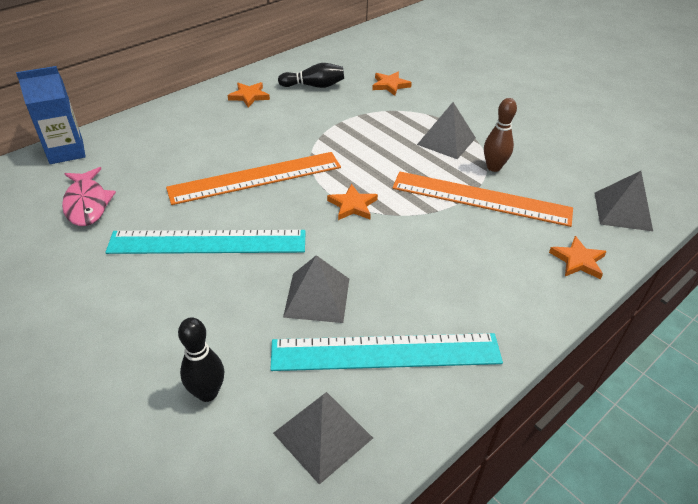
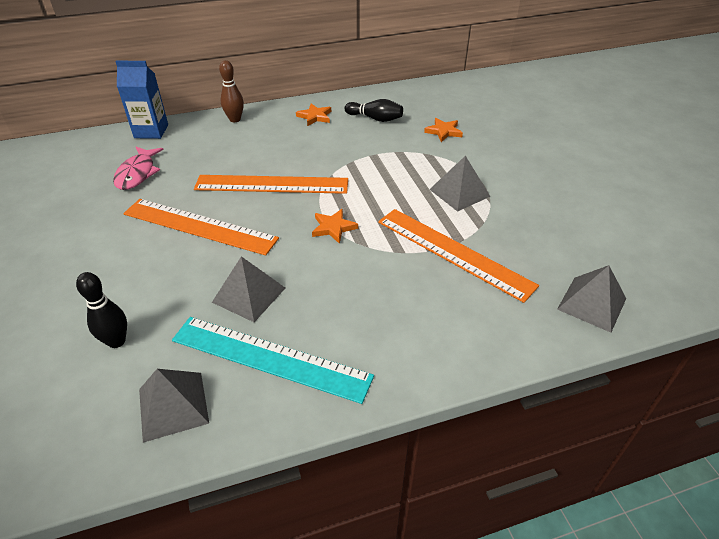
camera: 25 degrees right, 0 degrees up
turquoise ruler [105,230,306,254] -> orange ruler [123,199,279,256]
brown bowling pin [484,98,517,172] -> brown bowling pin moved to [219,60,244,122]
orange star [549,236,607,279] -> none

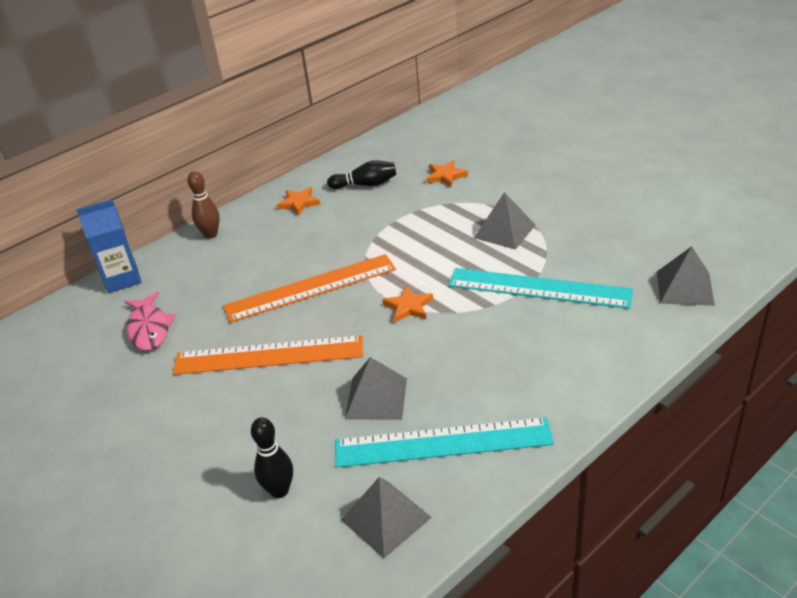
camera: 20 degrees left, 5 degrees down
orange ruler [378,209,539,303] -> turquoise ruler [448,268,633,309]

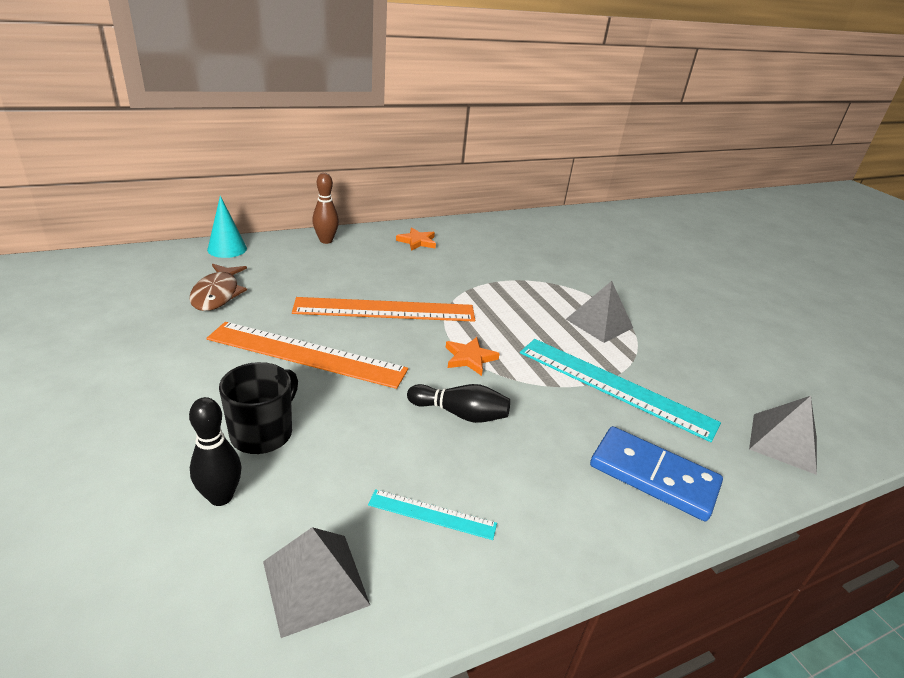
camera: 10 degrees right, 5 degrees down
blue carton [76,199,142,293] -> turquoise cone [207,196,247,258]
pink fish [124,291,176,351] -> brown fish [190,264,247,311]
black bowling pin [327,160,396,189] -> black bowling pin moved to [407,384,510,423]
turquoise ruler [335,417,554,468] -> turquoise ruler [368,489,497,540], size x0.48
grey pyramid [345,357,407,420] -> none
orange star [427,160,468,187] -> none
none -> black mug [219,362,298,454]
none -> blue domino [590,426,723,521]

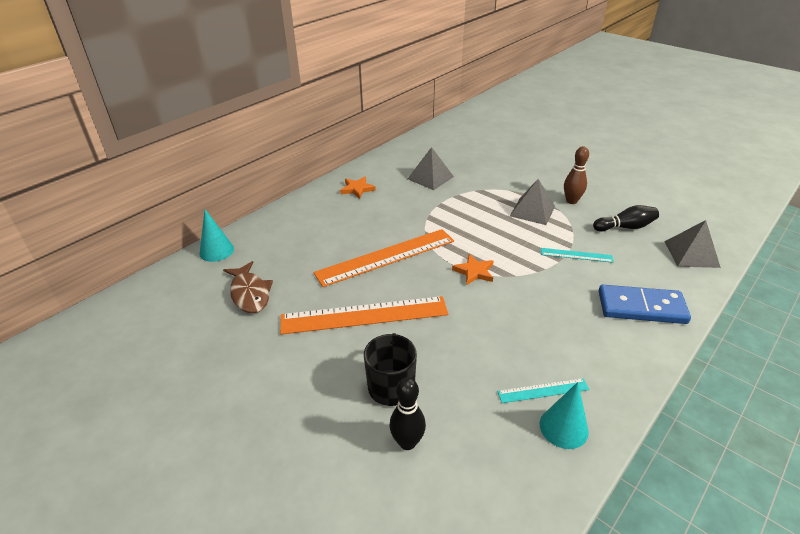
camera: 20 degrees left, 5 degrees up
grey pyramid [263,527,370,638] -> grey pyramid moved to [408,147,454,190]
brown bowling pin [312,173,339,244] -> brown bowling pin moved to [564,146,589,204]
black bowling pin [407,384,510,423] -> black bowling pin moved to [593,205,659,232]
turquoise ruler [520,339,721,442] -> turquoise ruler [541,248,614,263], size x0.48
none -> turquoise cone [540,382,589,449]

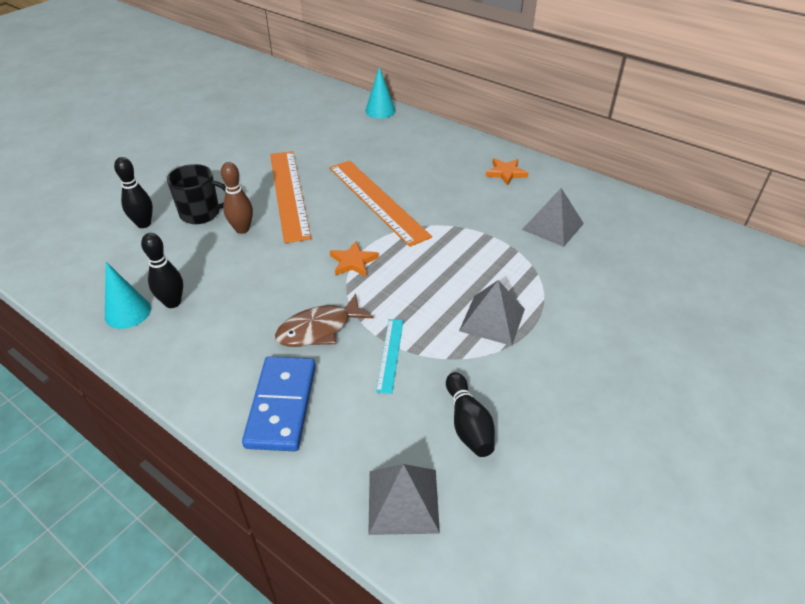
camera: 85 degrees right, 5 degrees up
brown fish [223,261,273,313] -> brown fish moved to [275,294,374,347]
turquoise ruler [497,378,590,403] -> black bowling pin [141,233,183,308]
brown bowling pin [564,146,589,204] -> brown bowling pin moved to [221,162,253,234]

